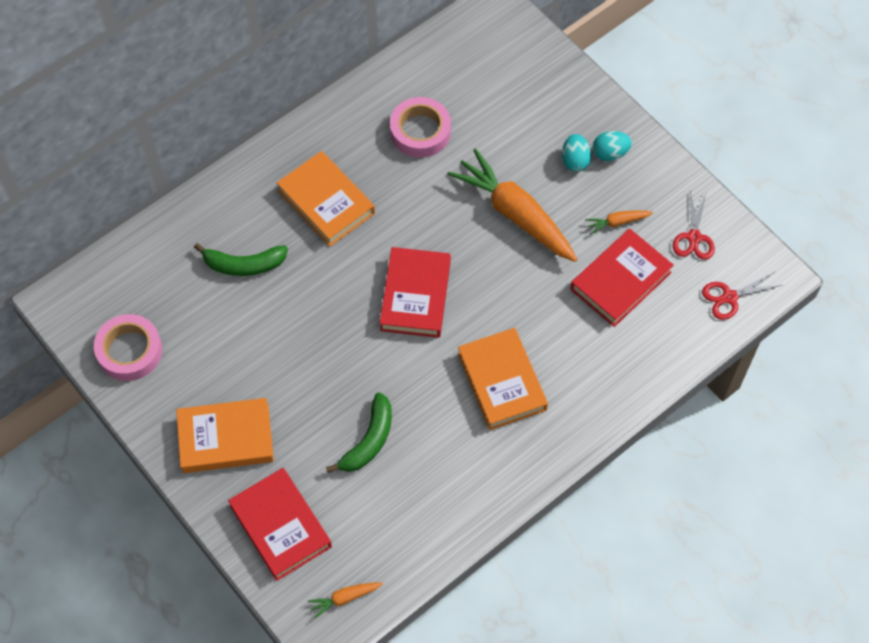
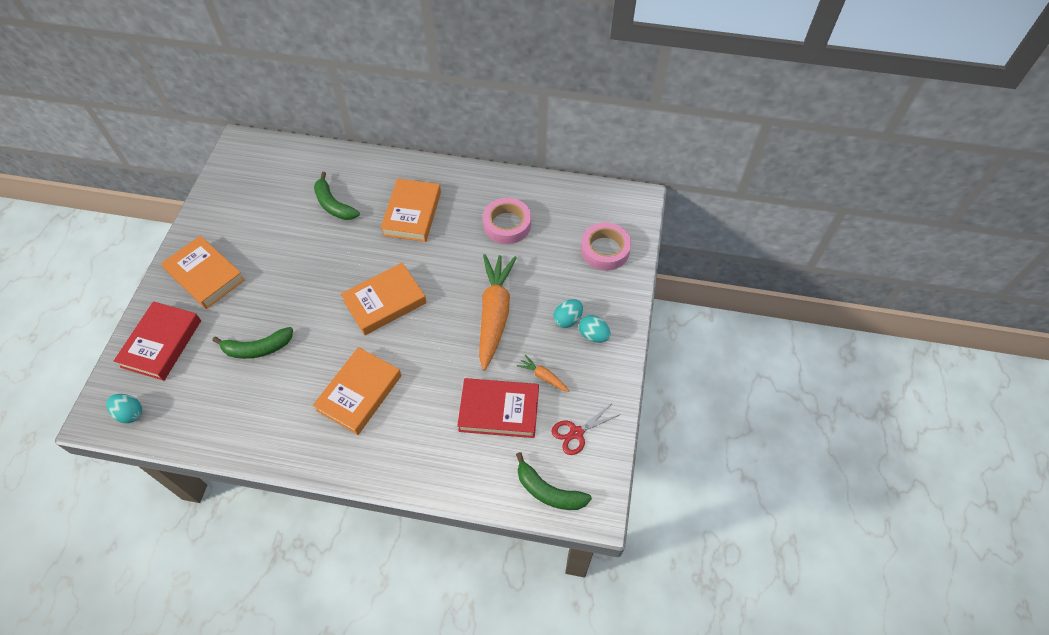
camera: 50 degrees right, 5 degrees down
pink tape [94,314,162,381] -> pink tape moved to [581,222,631,270]
orange carrot [308,582,383,619] -> turquoise egg [106,394,142,423]
red book [380,247,451,338] -> orange book [341,263,427,335]
red scissors [702,272,782,320] -> green banana [516,452,592,510]

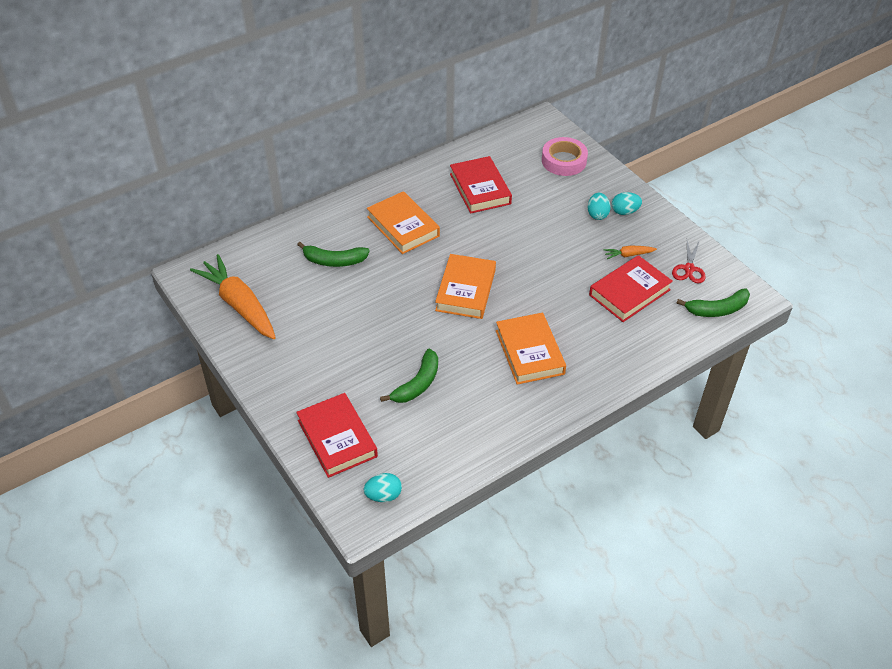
camera: 45 degrees left, 10 degrees down
orange book [161,236,245,309] -> none
orange carrot [479,254,517,371] -> orange carrot moved to [190,254,276,339]
pink tape [483,198,531,244] -> red book [450,156,512,214]

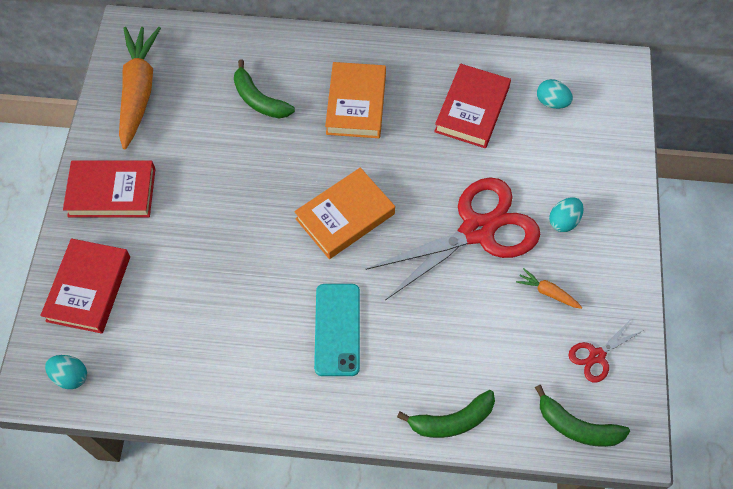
camera: 40 degrees right, 15 degrees up
green banana [380,349,438,403] -> green banana moved to [397,390,495,438]
orange book [496,313,566,385] -> turquoise phone [314,284,360,376]
pink tape [542,137,588,176] -> none
red book [589,255,673,322] -> red book moved to [63,160,155,217]
turquoise egg [612,192,642,215] -> turquoise egg moved to [537,79,573,109]
none -> red scissors [366,177,540,300]

